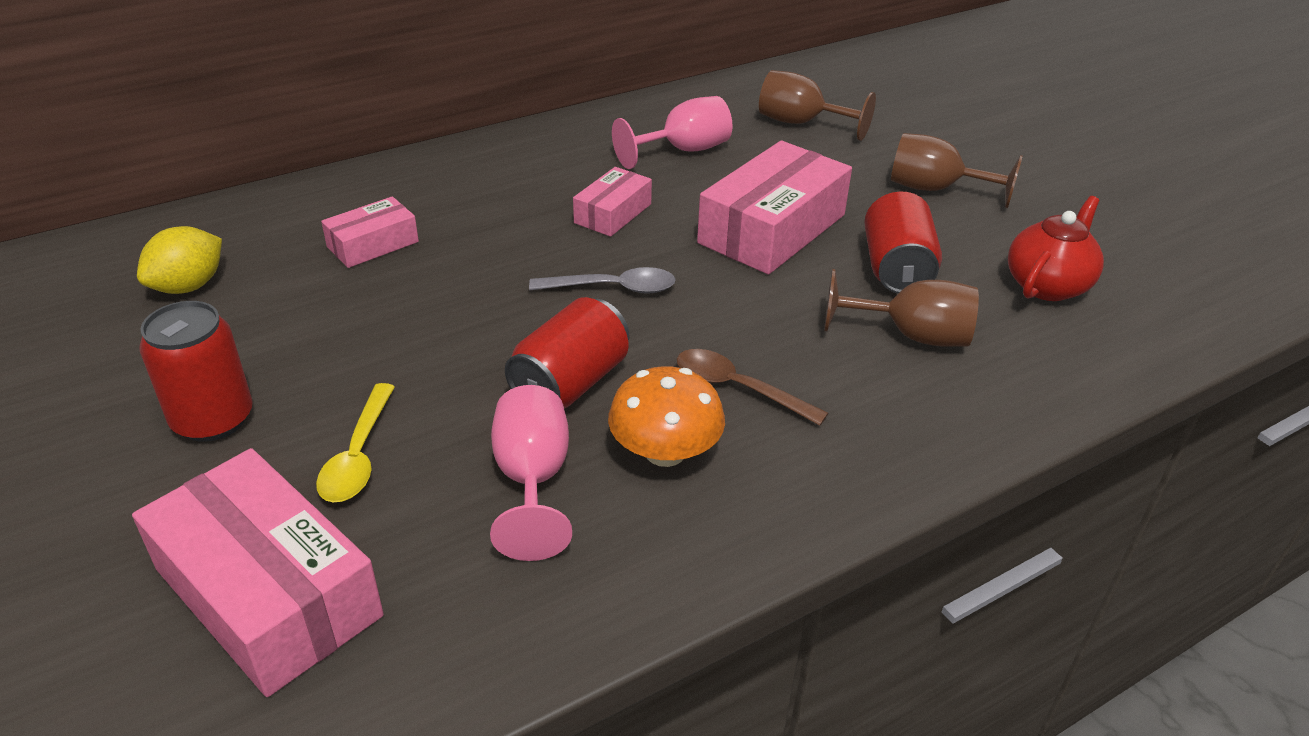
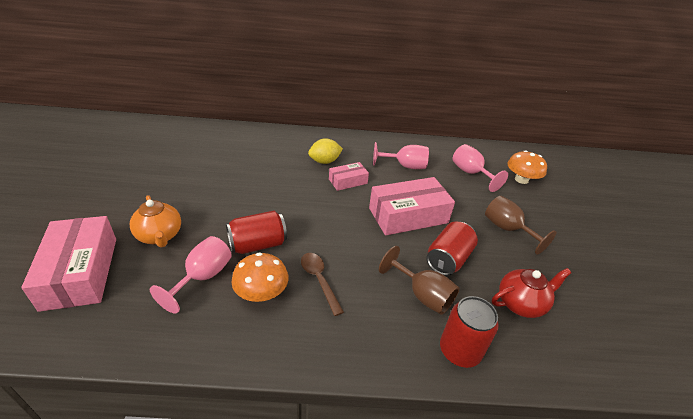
camera: 30 degrees right, 0 degrees up
yellow lemon [137,226,222,294] -> yellow lemon moved to [308,138,343,164]
red can [139,301,253,442] -> red can moved to [440,296,498,368]
yellow spoon [316,383,395,502] -> orange teapot [130,195,181,248]
pink box [321,196,419,268] -> none
grey spoon [529,267,676,294] -> none
brown goblet [759,70,876,141] -> pink goblet [453,144,508,192]
none -> orange mushroom [507,150,547,184]

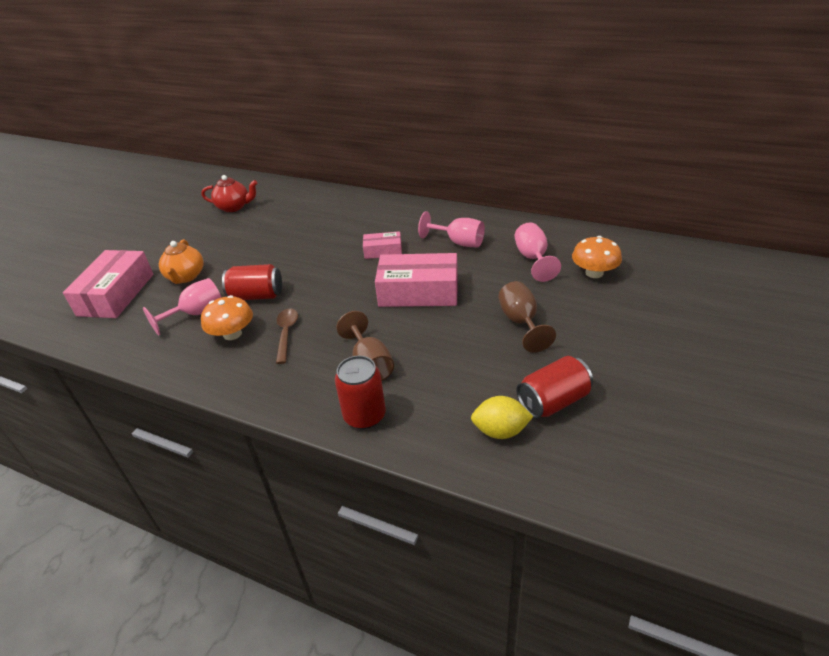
camera: 30 degrees right, 0 degrees up
yellow lemon [308,138,343,164] -> yellow lemon moved to [471,396,534,439]
red can [427,222,478,276] -> red can moved to [516,356,593,418]
red teapot [492,268,571,318] -> red teapot moved to [201,175,257,212]

